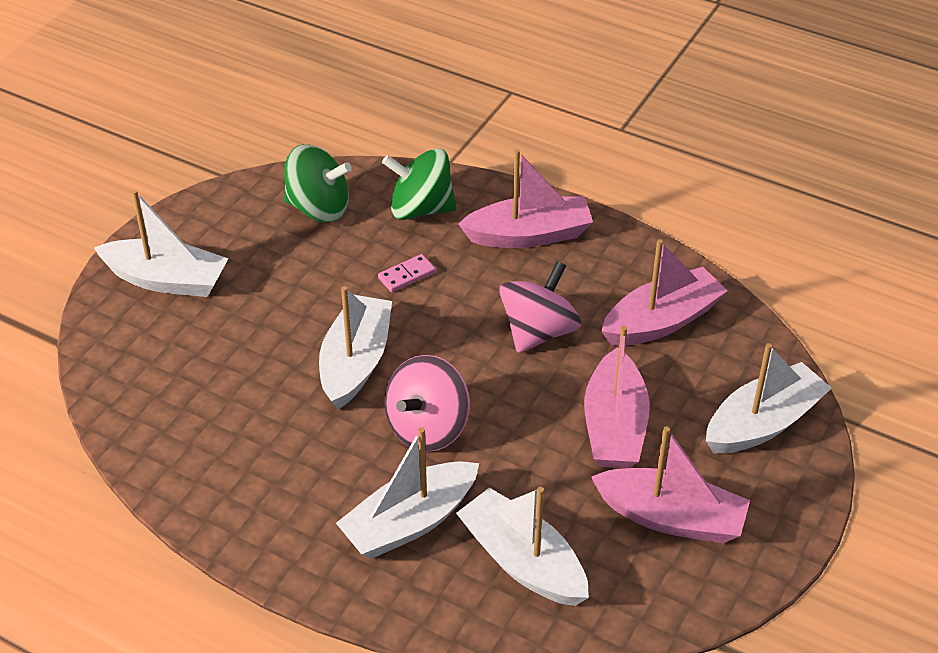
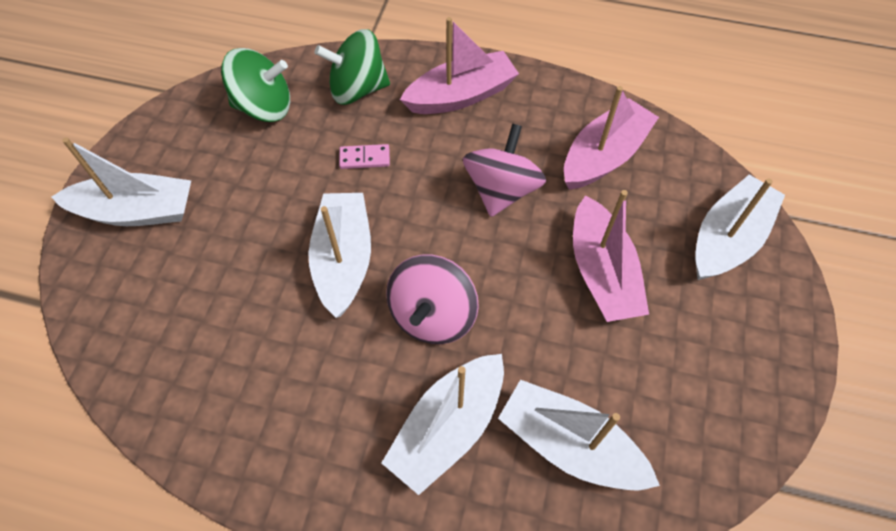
camera: 15 degrees left, 15 degrees up
pink domino [378,254,436,292] -> pink domino turned 45 degrees clockwise [339,144,390,169]
pink boat [591,426,750,543] -> none

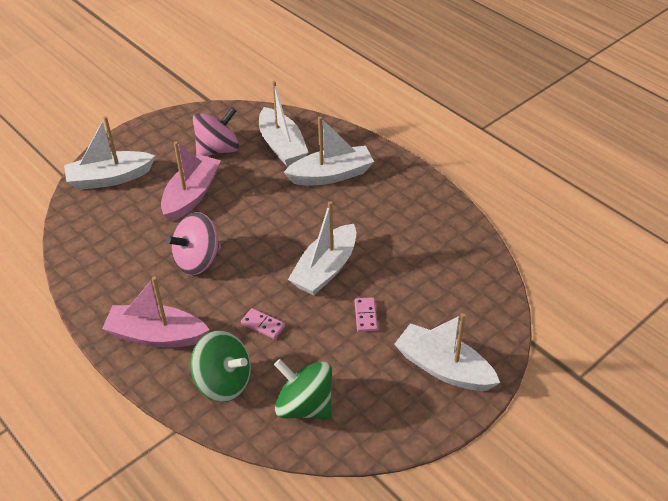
camera: 145 degrees left, 15 degrees down
pink spinning top [386,255,479,344] -> pink spinning top moved to [193,107,239,156]
pink boat [564,86,659,190] -> none
none -> pink domino [354,297,378,332]

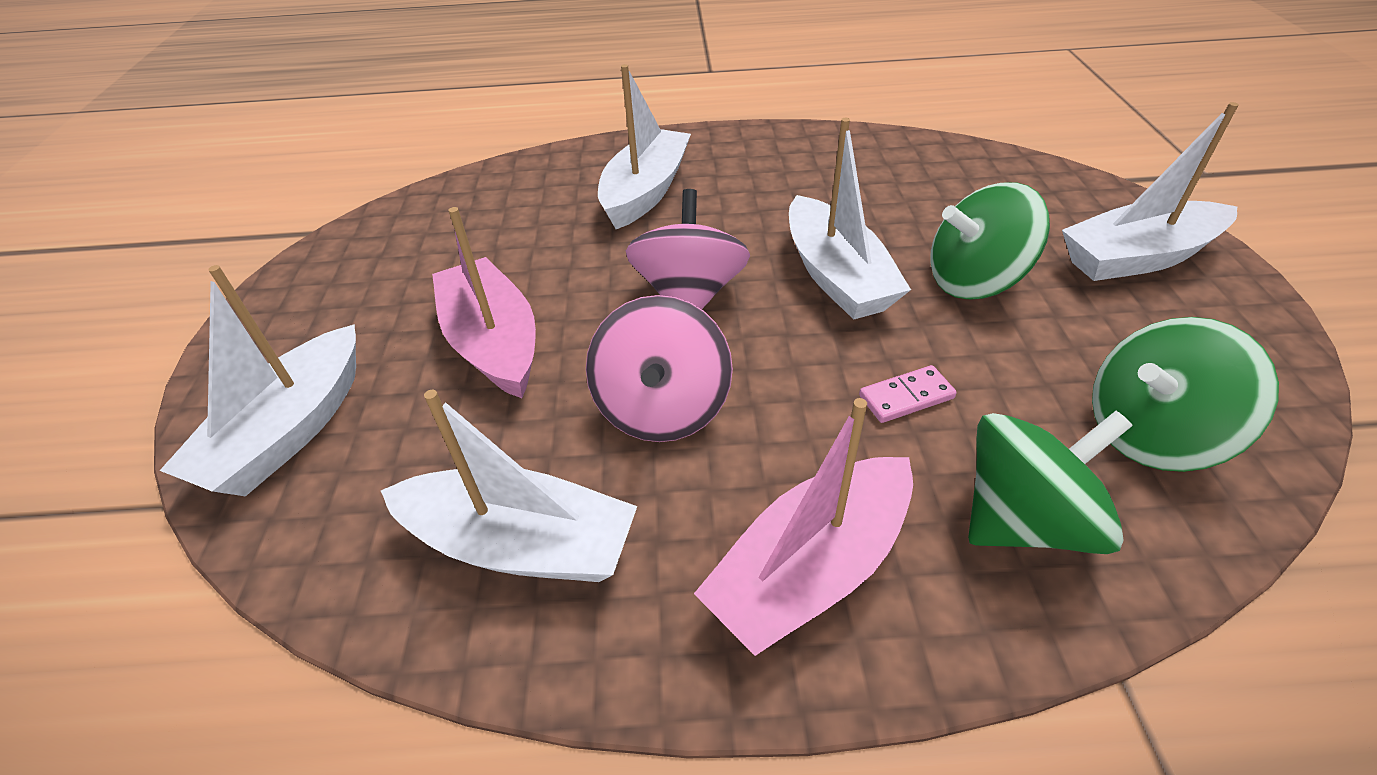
camera: 50 degrees left, 0 degrees up
pink spinning top [193,107,239,156] -> pink spinning top moved to [626,189,750,309]
white boat [259,81,309,166] -> white boat moved to [380,390,637,582]
pink domino [354,297,378,332] -> green spinning top [930,183,1050,299]

